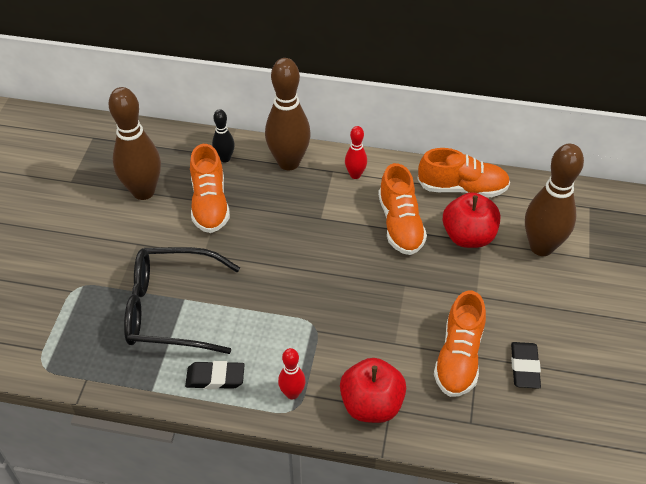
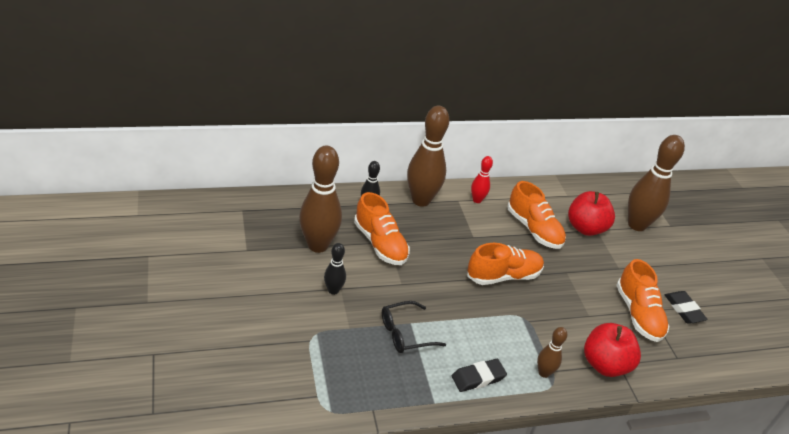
camera: 30 degrees left, 10 degrees down
black glasses [124,247,240,354] -> black glasses [382,301,446,353], size x0.56
red bowling pin [278,348,306,399] -> brown bowling pin [537,327,567,378]
orange shoe [418,148,510,197] -> orange shoe moved to [467,243,544,285]
none -> black bowling pin [324,243,346,295]

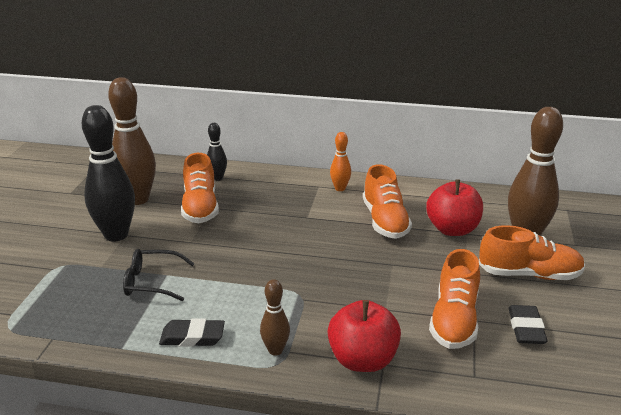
camera: 30 degrees right, 10 degrees down
black bowling pin [324,243,346,295] -> black bowling pin [82,105,135,241], size x2.01
brown bowling pin [407,106,449,207] -> none
orange shoe [467,243,544,285] -> orange shoe moved to [479,225,585,280]
red bowling pin [471,156,493,203] -> orange bowling pin [330,132,351,191]

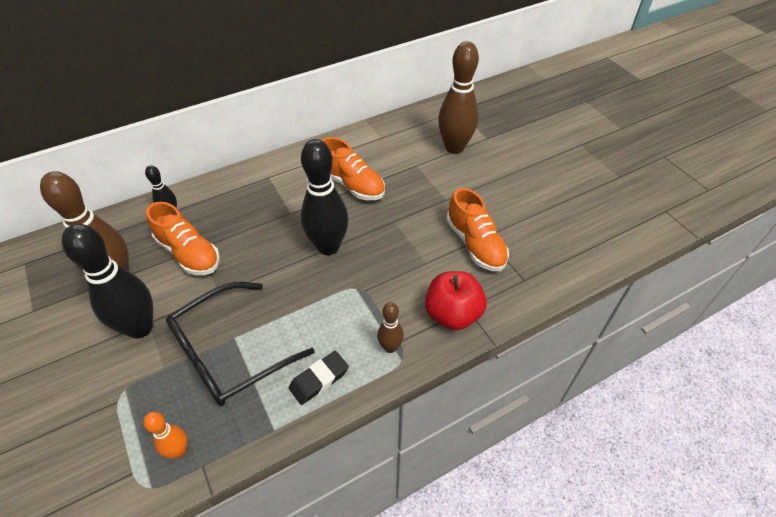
camera: 40 degrees left, 20 degrees up
black glasses [123,249,195,301] -> black glasses [166,282,314,406], size x1.78
orange bowling pin [330,132,351,191] -> orange bowling pin moved to [143,412,188,458]
red apple [426,180,483,236] -> none
orange shoe [479,225,585,280] -> none
black eraser [508,305,548,344] -> none
none -> black bowling pin [301,139,349,255]

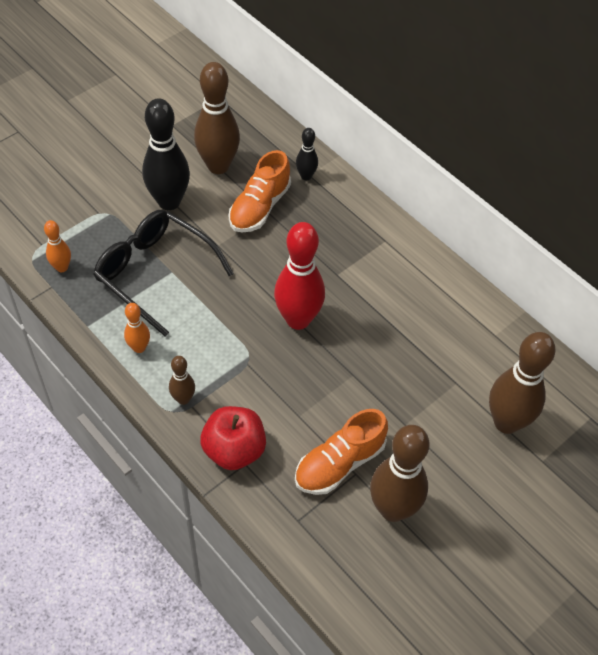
camera: 75 degrees right, 5 degrees up
black eraser [289,351,349,405] -> orange bowling pin [124,303,150,353]
black bowling pin [301,139,349,255] -> red bowling pin [274,222,325,330]
orange shoe [321,137,385,200] -> none
none -> brown bowling pin [370,425,429,522]

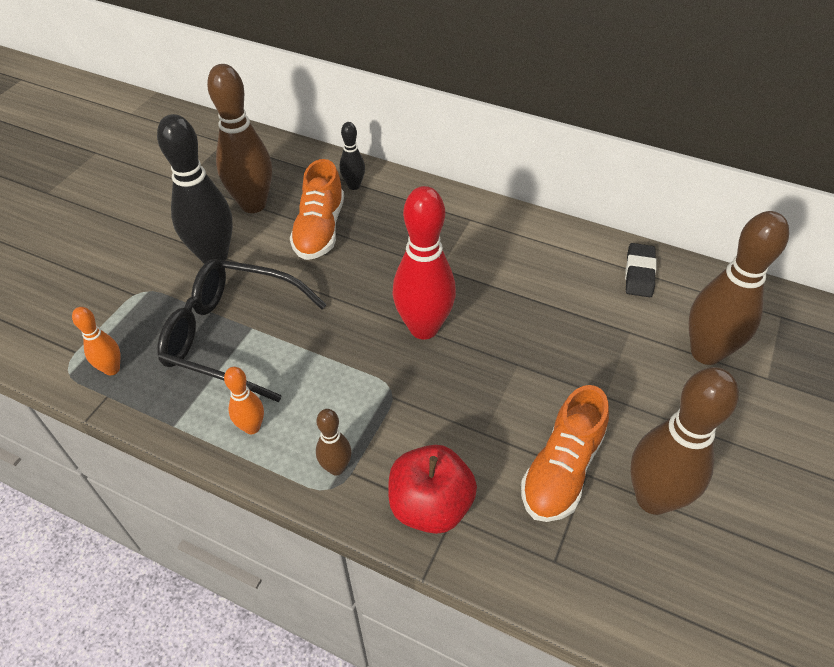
camera: 20 degrees left, 5 degrees down
none -> black eraser [625,243,657,297]

